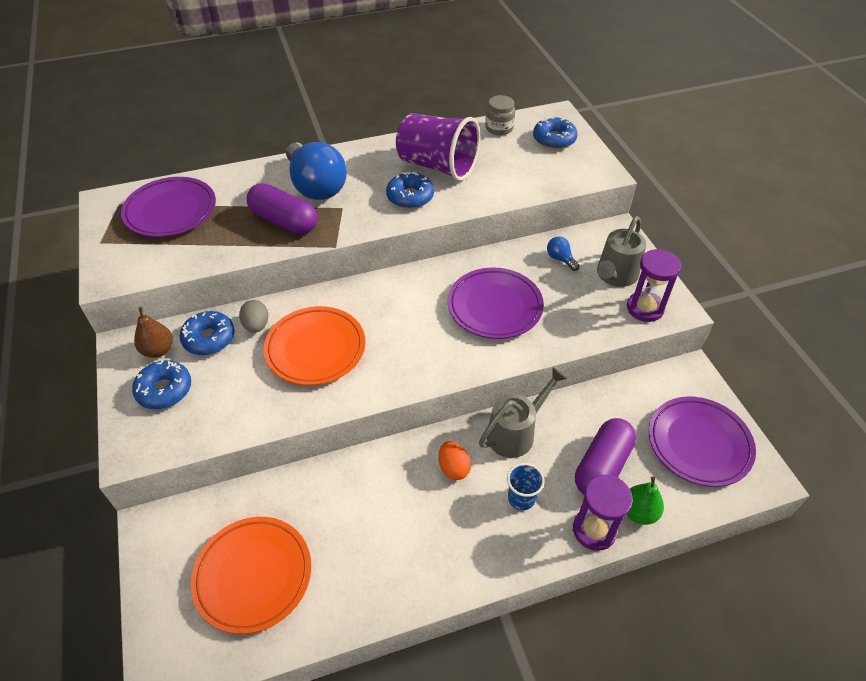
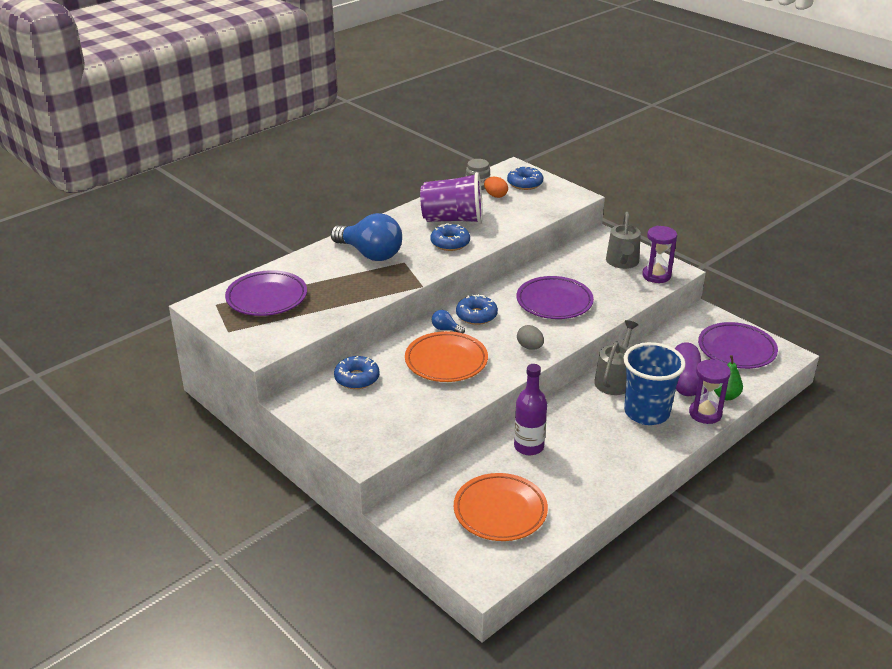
camera: 25 degrees left, 15 degrees down
blue donut [132,360,191,409] -> blue donut moved to [456,294,498,325]
brown pear [134,307,173,358] -> none
grey egg [239,300,268,333] -> grey egg moved to [517,325,544,350]
purple capsule [247,183,318,234] -> none
orange egg [438,441,471,480] -> orange egg moved to [484,177,508,198]
blue cup [507,463,545,510] -> blue cup [624,342,686,425], size x2.14
blue light bulb [547,237,580,271] -> blue light bulb moved to [432,310,465,334]
none -> purple bottle [514,364,547,455]

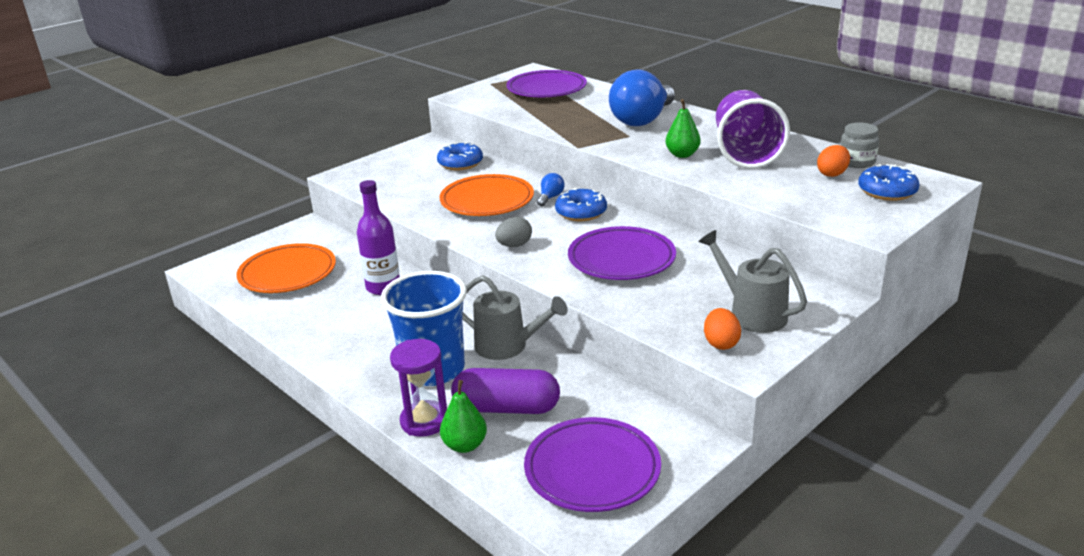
camera: 90 degrees right, 5 degrees down
blue donut [430,223,470,251] -> green pear [666,99,700,158]
grey watering can [606,212,641,269] -> grey watering can turned 45 degrees clockwise [698,230,807,333]
purple hourglass [642,226,677,283] -> orange egg [704,308,741,350]

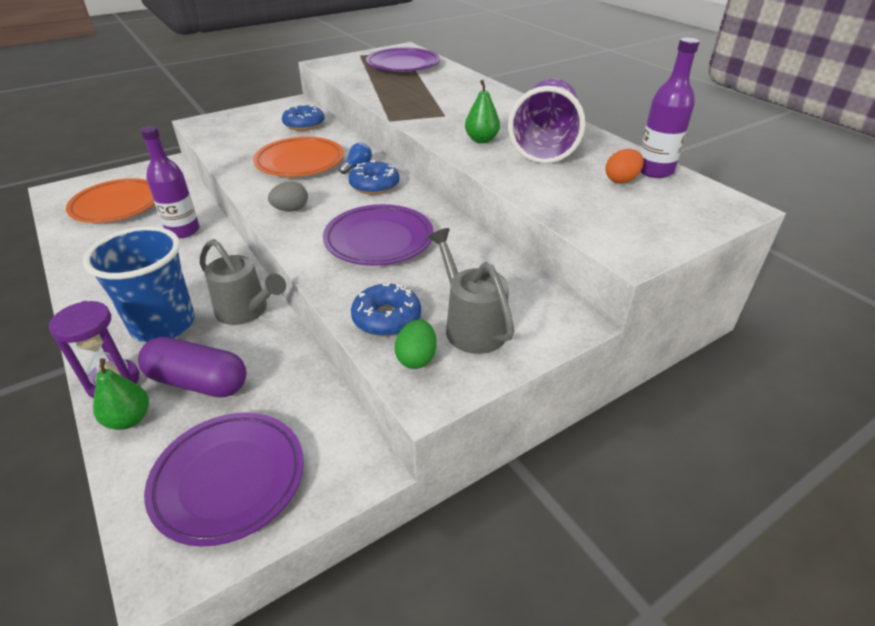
camera: 10 degrees right, 10 degrees up
blue light bulb [609,70,675,126] -> none
orange egg [704,308,741,350] -> green egg [395,319,437,369]
grey jar [840,122,879,168] -> purple bottle [639,38,700,178]
blue donut [858,164,919,201] -> blue donut moved to [351,282,421,337]

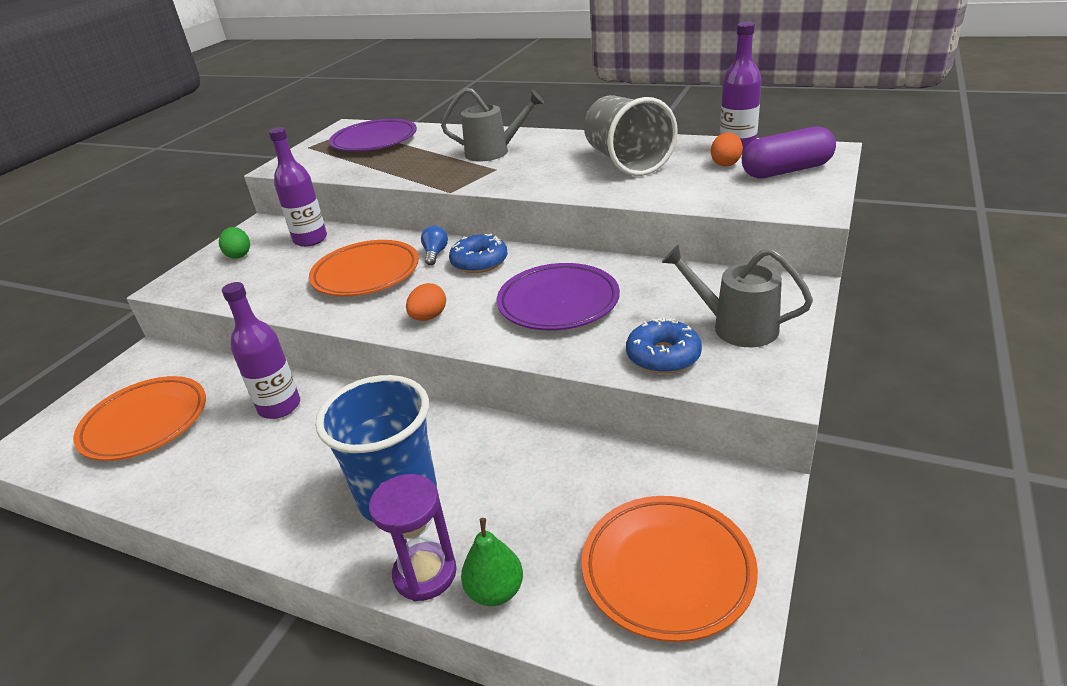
camera: 30 degrees left, 5 degrees down
purple capsule [138,337,247,397] -> purple capsule moved to [742,126,836,179]
purple plate [144,412,304,547] -> orange plate [581,496,758,642]
grey watering can [200,239,286,325] -> grey watering can moved to [441,88,544,162]
grey egg [268,182,308,212] -> orange egg [406,283,446,321]
blue donut [282,104,325,131] -> purple bottle [269,127,327,247]
green egg [395,319,437,369] -> green egg moved to [219,227,250,259]
green pear [465,80,500,143] -> none
purple cup [508,78,585,164] -> grey cup [584,95,678,176]

